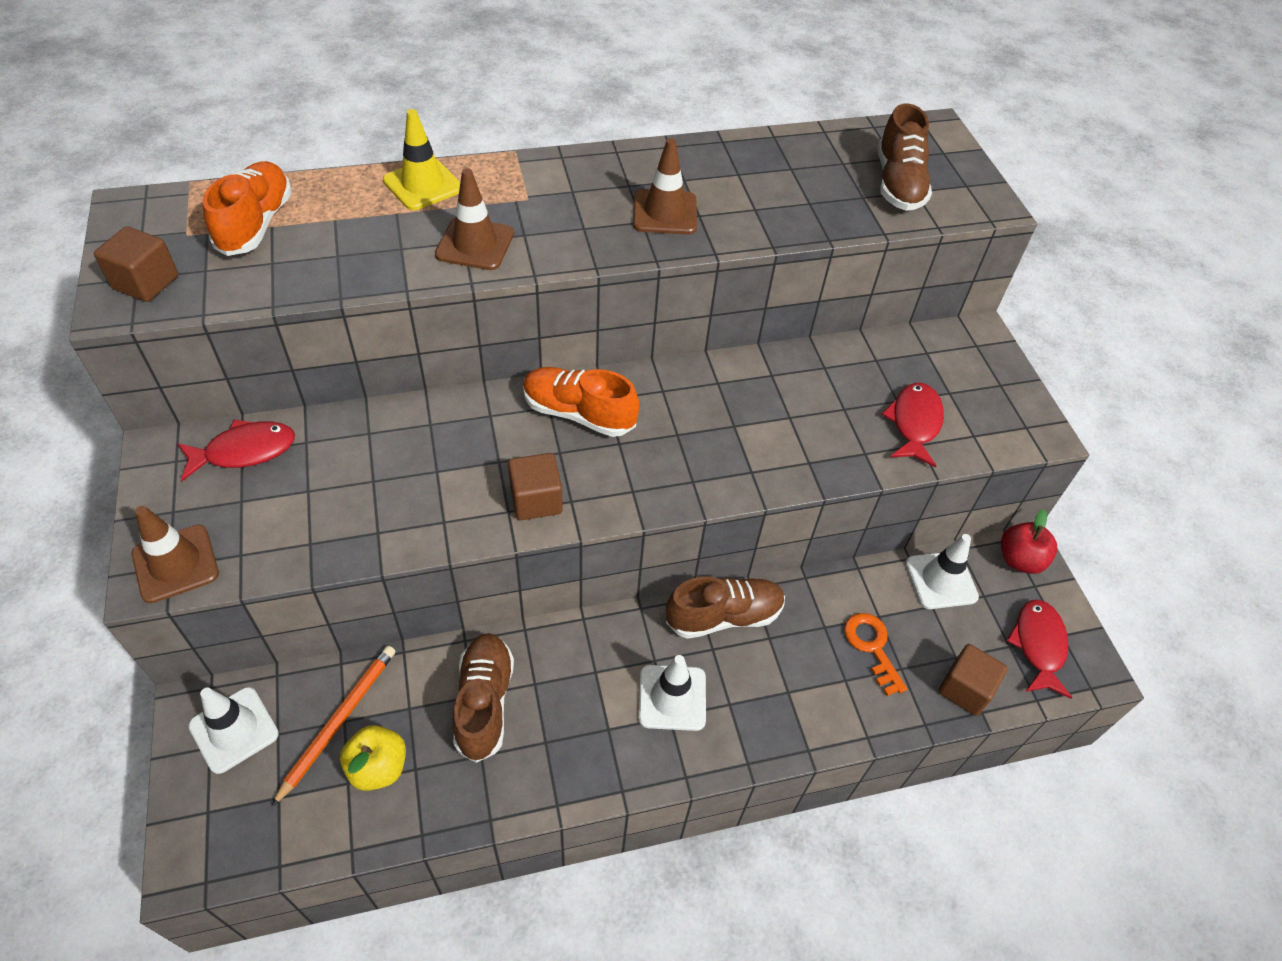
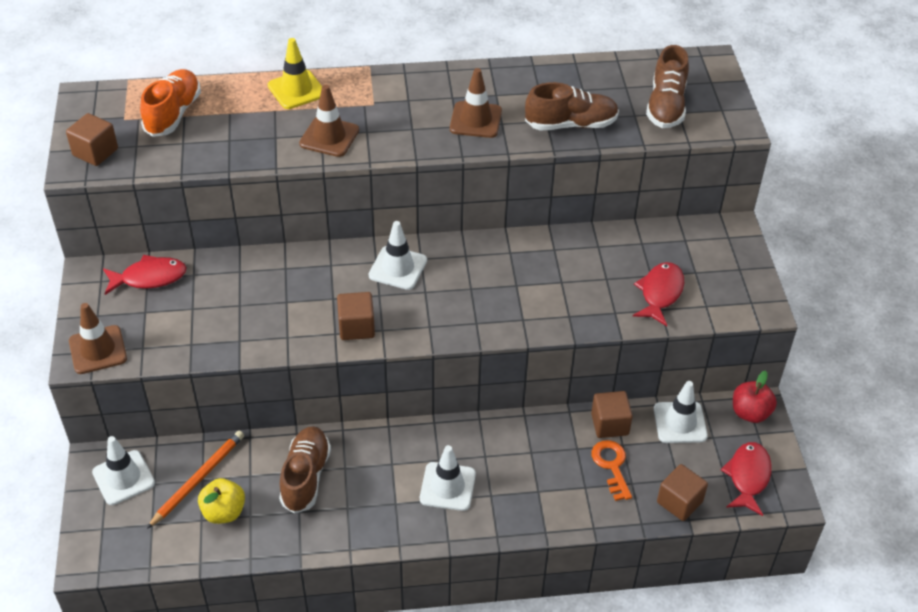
camera: 10 degrees right, 5 degrees down
orange shoe [523,367,640,437] -> white traffic cone [369,221,427,290]
brown shoe [666,576,785,639] -> brown shoe moved to [525,82,619,130]
none -> brown cube [591,391,633,438]

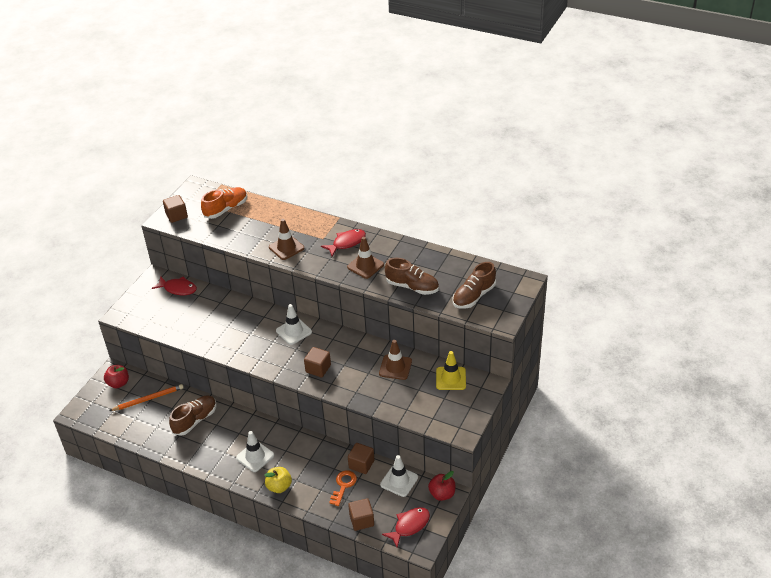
camera: 35 degrees right, 5 degrees down
brown traffic cone [69,303,127,374] -> brown traffic cone moved to [379,340,412,380]
white traffic cone [92,436,155,505] -> red apple [104,365,129,388]
yellow apple [198,478,245,524] -> yellow apple moved to [264,467,292,493]
yellow traffic cone [268,38,322,109] -> yellow traffic cone moved to [436,351,466,390]
brown cube [337,292,375,340] -> brown cube moved to [304,347,331,377]
red fish [633,262,684,326] -> red fish moved to [321,229,366,256]

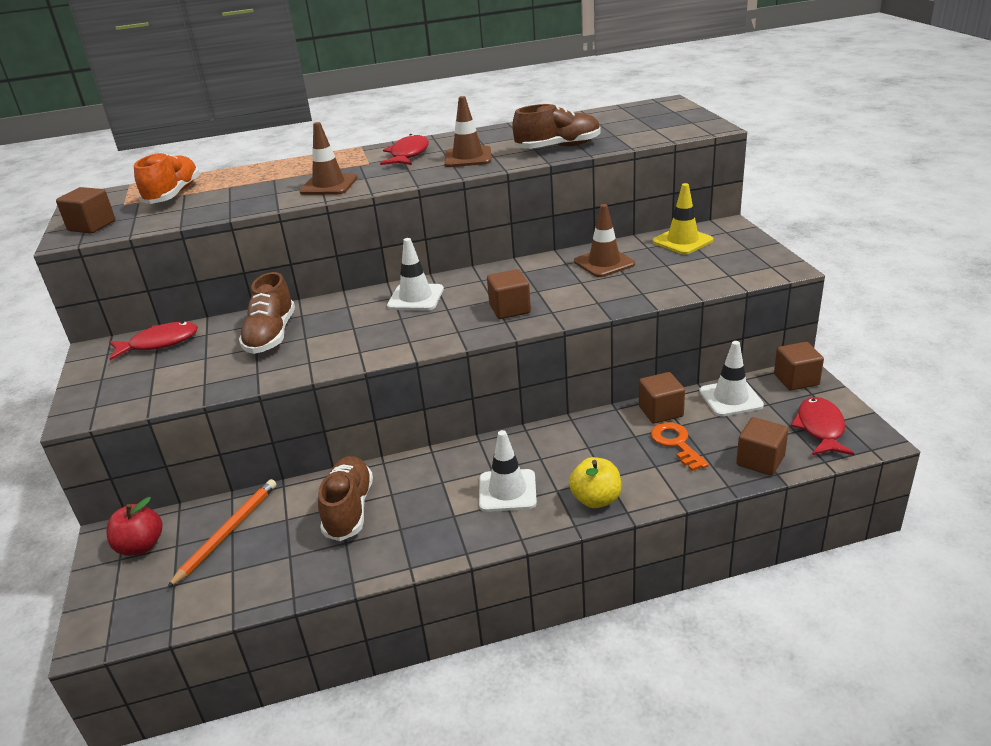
camera: 40 degrees left, 10 degrees down
red apple [428,471,455,501] -> brown cube [774,342,824,391]
brown shoe [453,262,496,309] -> brown shoe moved to [239,272,295,354]

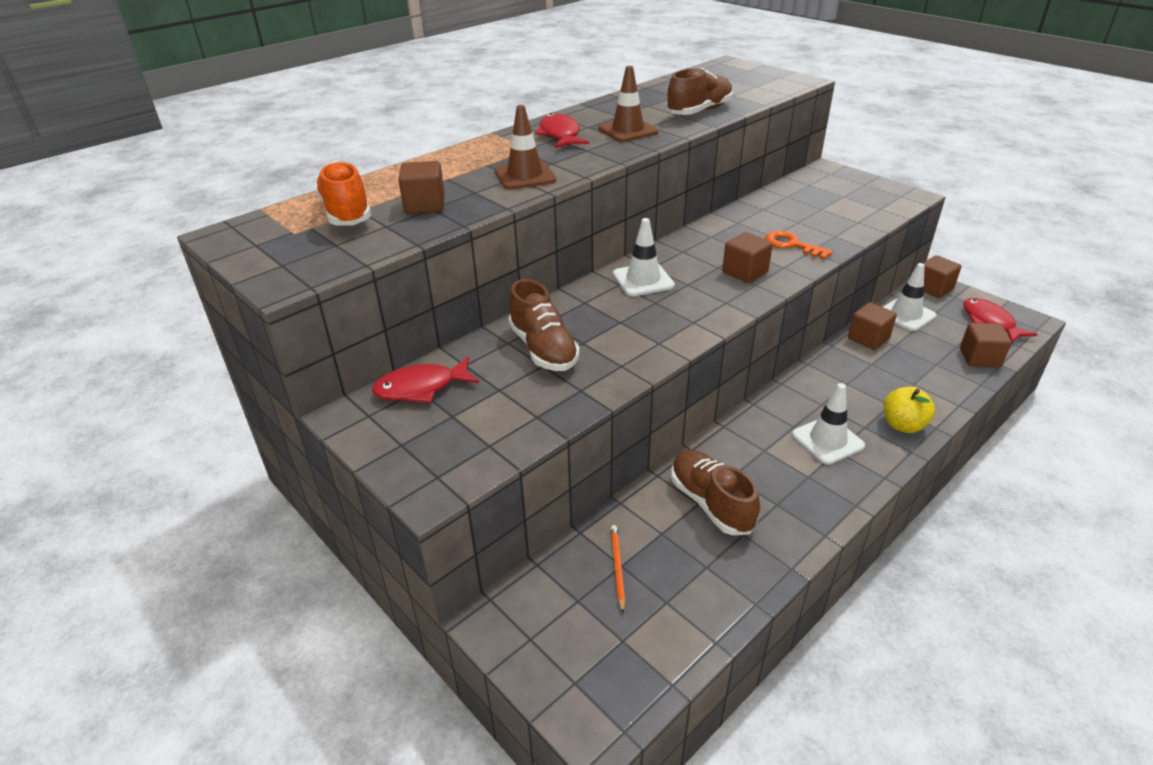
camera: 30 degrees left, 5 degrees up
brown cube [56,187,115,233] -> brown cube moved to [398,161,445,214]
red apple [106,497,163,556] -> none
red fish [109,321,198,360] -> red fish turned 150 degrees counterclockwise [372,357,479,403]
orange pencil [167,479,276,588] -> orange pencil [611,525,625,613], size x0.61
brown traffic cone [574,204,635,277] -> none
orange key [651,422,709,471] -> orange key moved to [765,231,833,260]
yellow traffic cone [653,183,713,255] -> none

